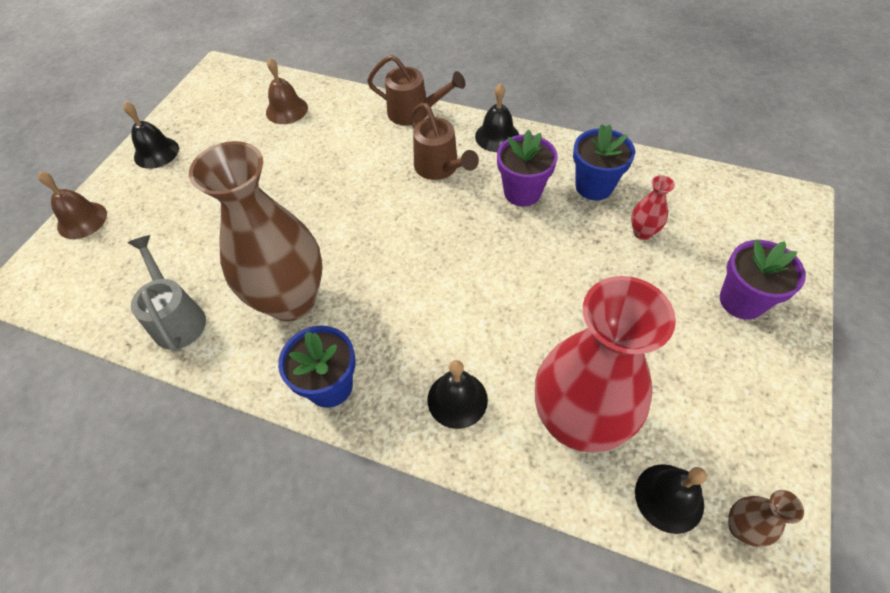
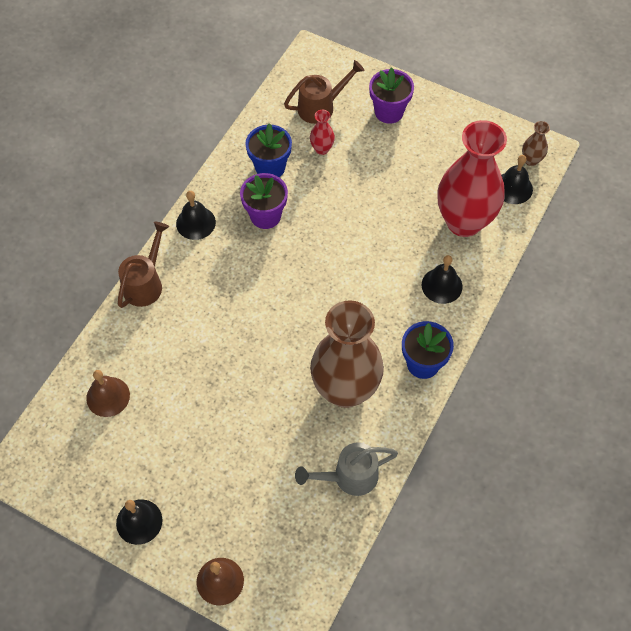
camera: 85 degrees left, 5 degrees up
brown watering can [410,103,479,180] -> brown watering can moved to [284,60,364,124]

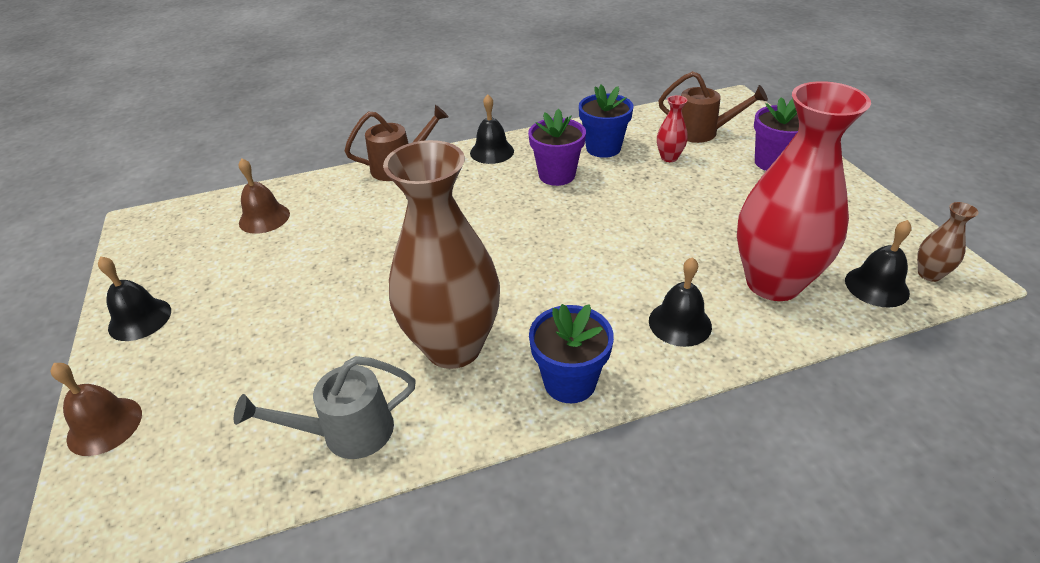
camera: 45 degrees right, 20 degrees down
grey watering can [295,442,398,496] -> grey watering can turned 45 degrees counterclockwise [234,356,416,459]

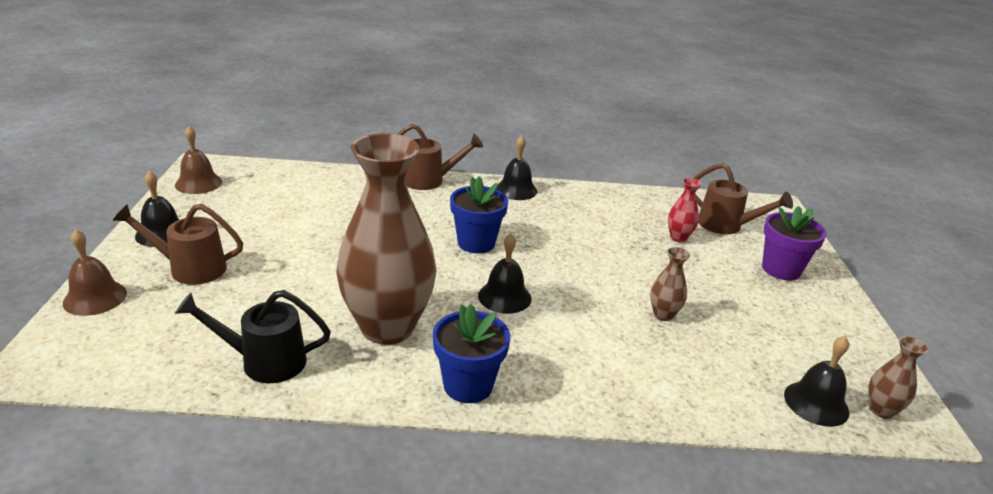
camera: 15 degrees right, 10 degrees down
grey watering can [234,356,416,459] -> black watering can [175,290,331,383]
brown bell [238,158,290,234] -> brown bell moved to [175,126,222,194]
purple flower pot [528,108,586,186] -> none
blue flower pot [579,84,633,158] -> blue flower pot moved to [450,177,508,253]
black bell [649,257,712,347] -> black bell moved to [478,233,531,314]
red vase [737,81,871,301] -> none
none -> brown watering can [112,204,243,285]
none -> brown vase [650,247,690,321]

